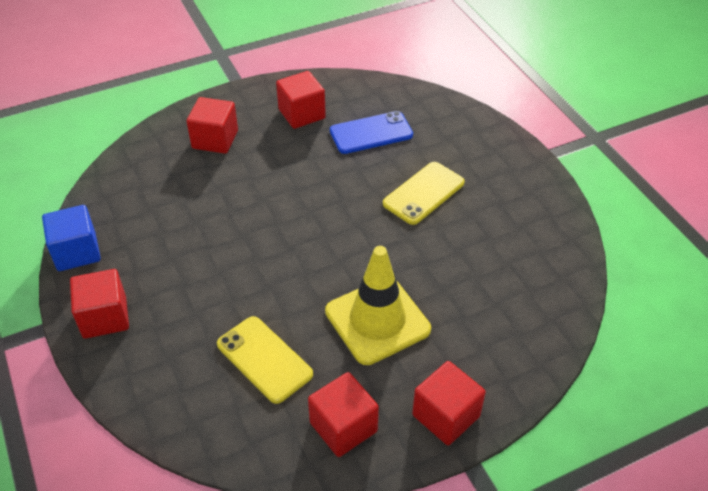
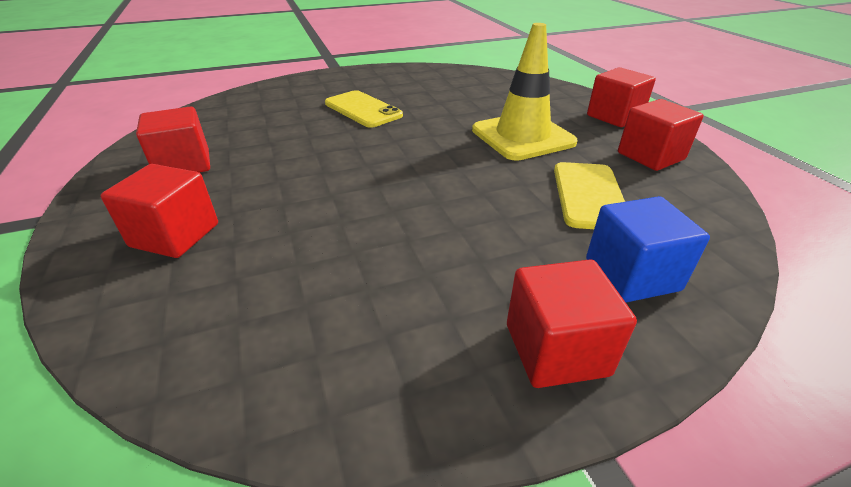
camera: 85 degrees left, 10 degrees down
blue cube [42,205,101,271] -> blue cube moved to [586,196,710,303]
yellow phone [217,316,313,404] -> yellow phone turned 45 degrees counterclockwise [554,162,625,229]
blue phone [330,111,413,154] -> none

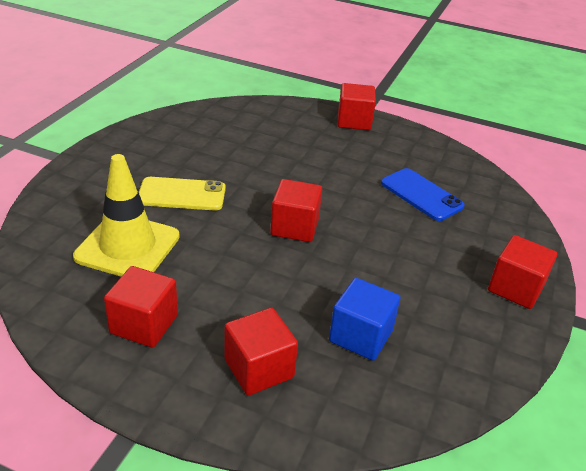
camera: 50 degrees left, 0 degrees up
yellow traffic cone [472,23,578,161] -> yellow traffic cone moved to [73,154,180,277]
yellow phone [554,162,625,229] -> blue phone [381,168,465,221]
blue cube [586,196,710,303] -> blue cube moved to [329,278,400,361]
red cube [618,99,704,171] -> red cube moved to [270,179,322,242]

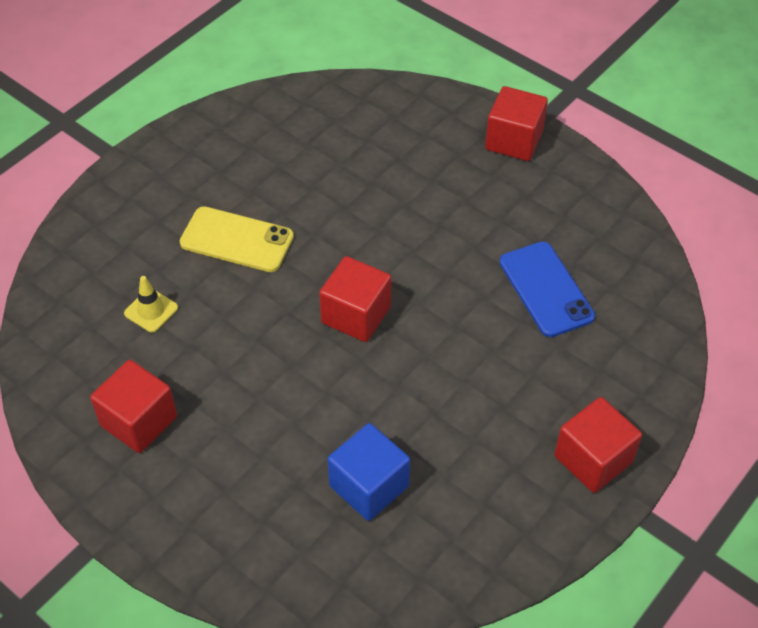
camera: 20 degrees right, 15 degrees up
yellow traffic cone [73,154,180,277] -> yellow traffic cone [124,276,178,332], size x0.43
red cube [224,308,298,396] -> none

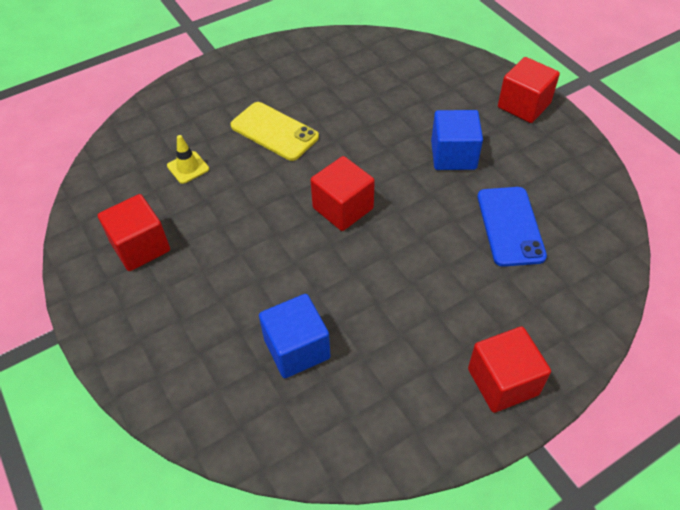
camera: 20 degrees right, 0 degrees up
none -> blue cube [431,110,483,170]

